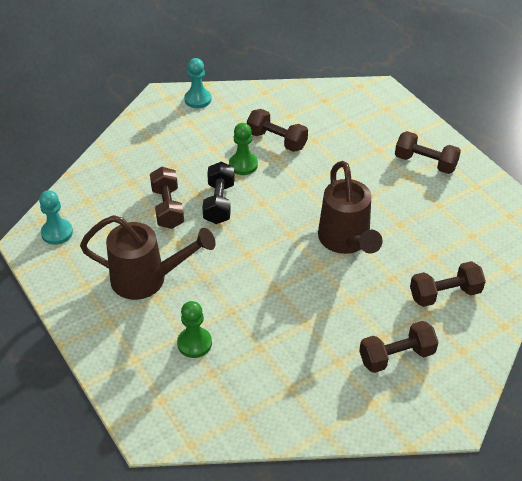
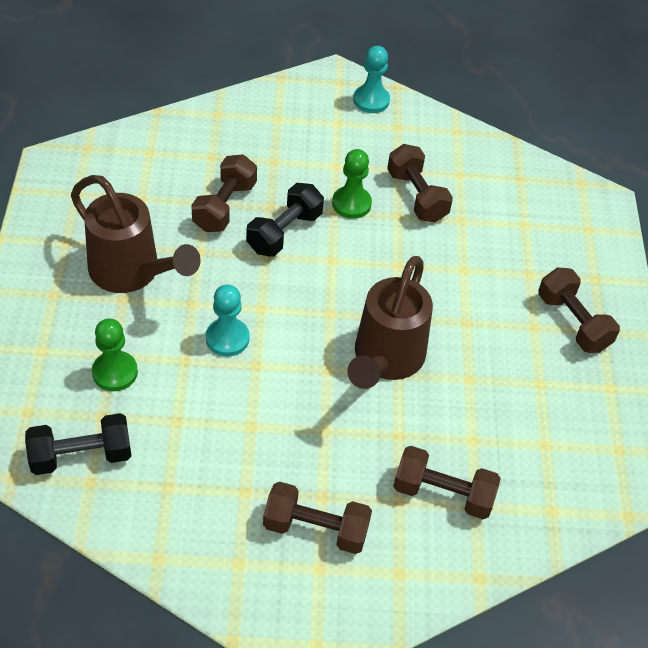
camera: 30 degrees right, 5 degrees up
turquoise pawn [39,190,73,245] -> turquoise pawn moved to [206,284,249,357]
none -> black dumbbell [25,413,132,475]

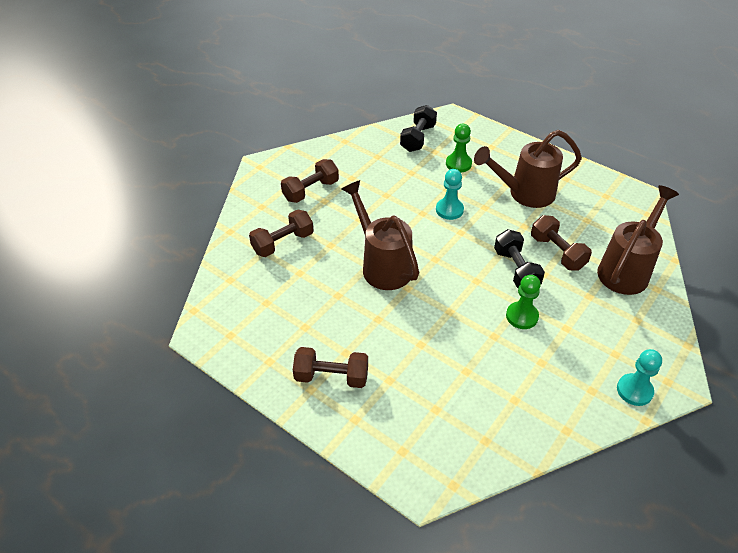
camera: 130 degrees right, 5 degrees down
brown dumbbell [387,144,453,223] -> none
none -> brown watering can [597,185,679,295]

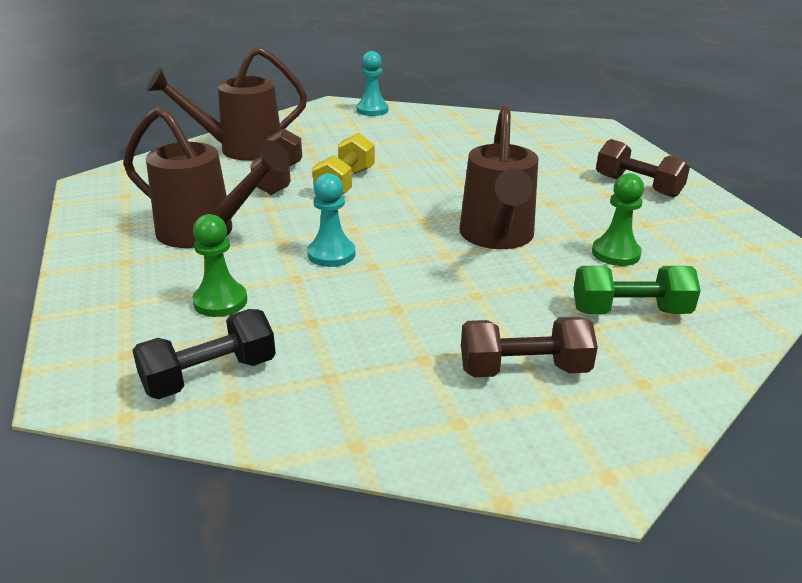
camera: 145 degrees left, 15 degrees down
brown dumbbell [249,209,314,257] -> green dumbbell [573,266,701,314]
black dumbbell [494,229,545,288] -> yellow dumbbell [312,133,375,194]
green pawn [506,275,541,329] -> green pawn moved to [592,173,644,266]

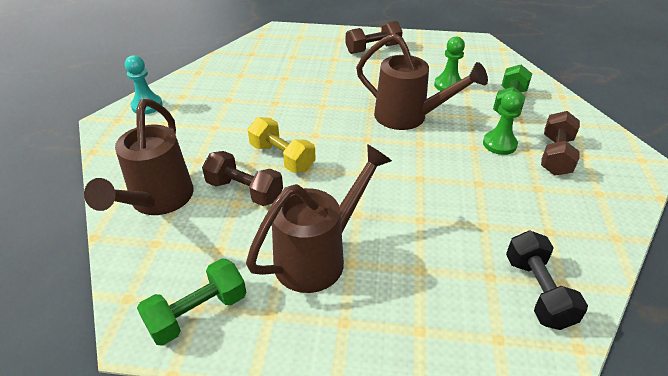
camera: 65 degrees left, 10 degrees up
green pawn [192,214,247,317] -> green pawn moved to [483,91,523,155]
turquoise pawn [307,173,355,267] -> none
none -> green dumbbell [137,258,246,346]

